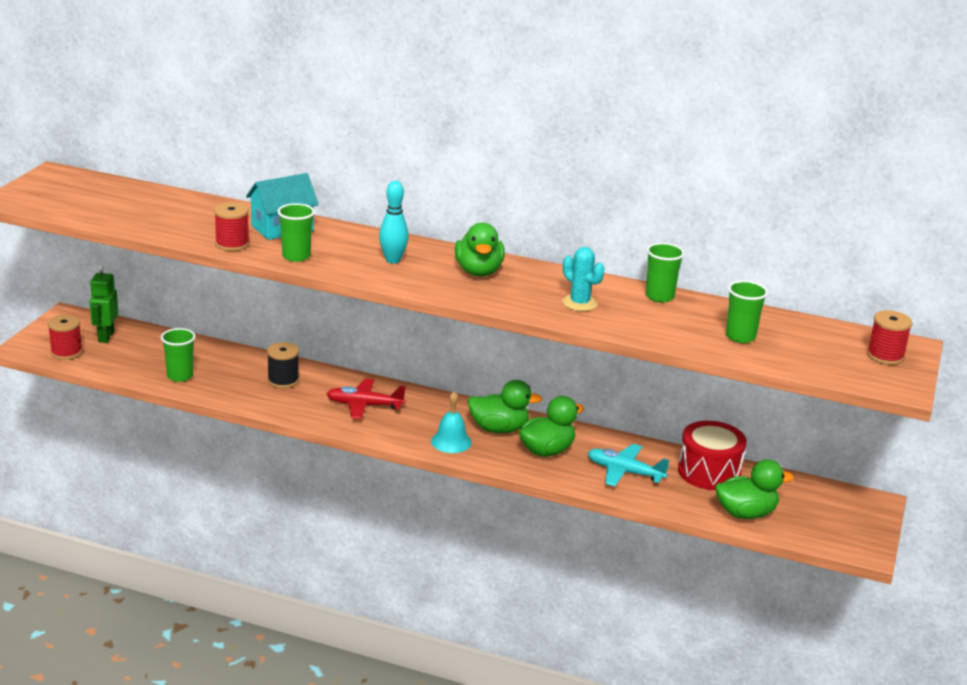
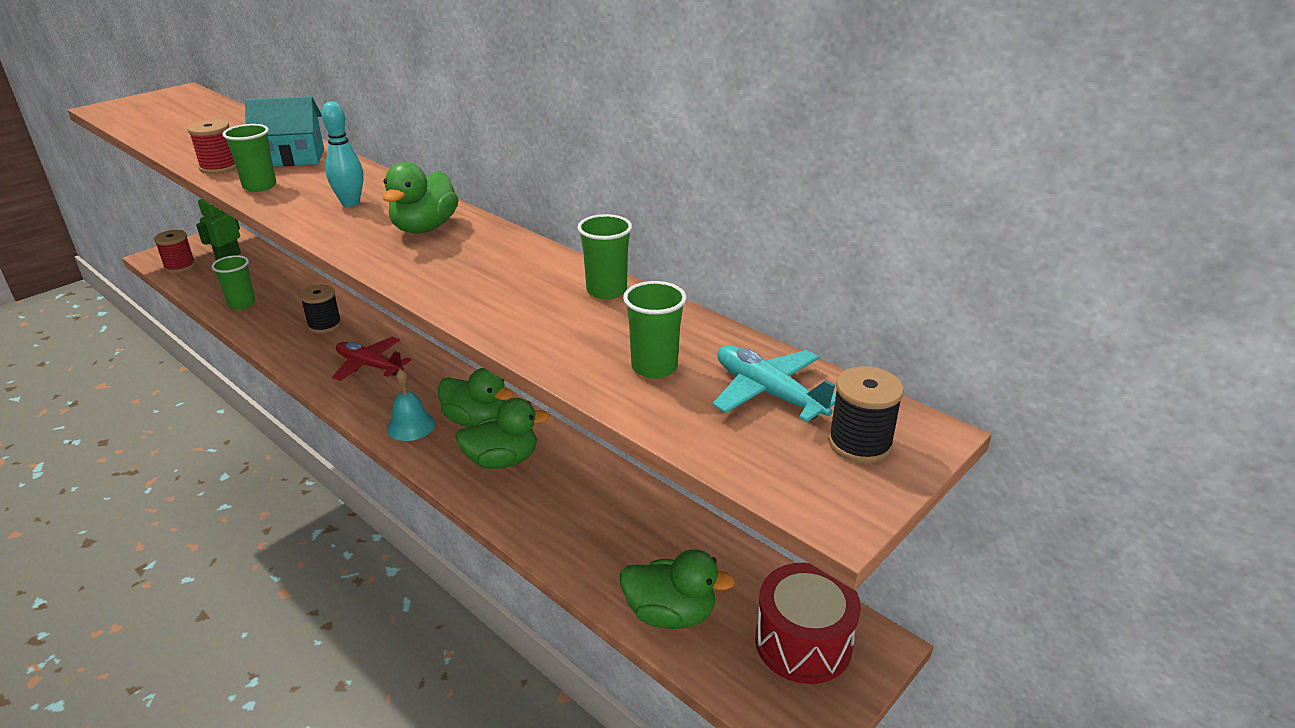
camera: 25 degrees right, 5 degrees up
turquoise cactus [562,247,605,311] -> none
turquoise plane [588,444,669,487] -> turquoise plane moved to [712,345,836,422]
red drum [678,421,747,490] -> red drum moved to [755,563,861,684]
red spool [867,310,912,365] -> black spool [828,366,904,463]

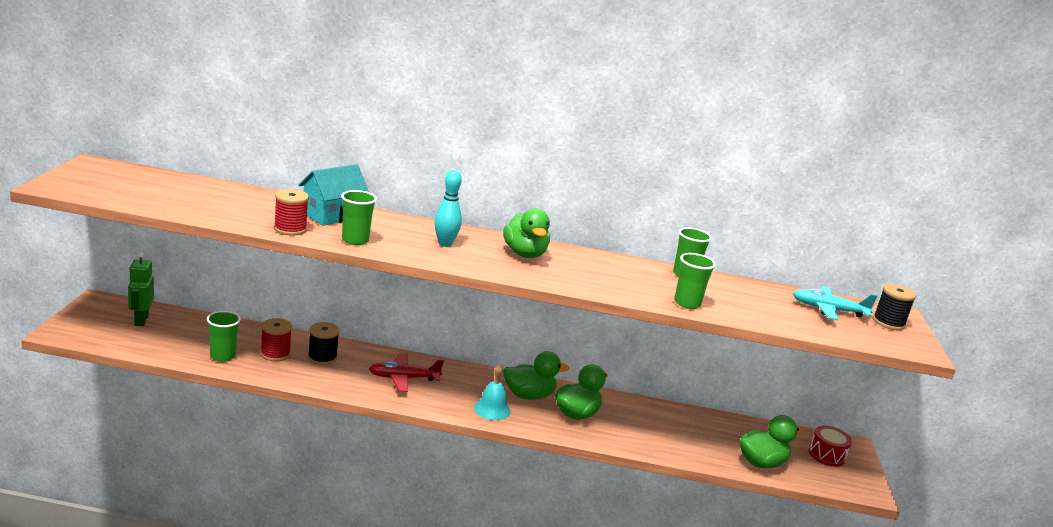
camera: 40 degrees left, 10 degrees down
red spool [154,230,196,273] -> red spool moved to [260,318,292,361]
green cup [623,281,687,379] -> green cup moved to [674,253,716,309]
red drum [755,563,861,684] -> red drum [809,425,852,467], size x0.65

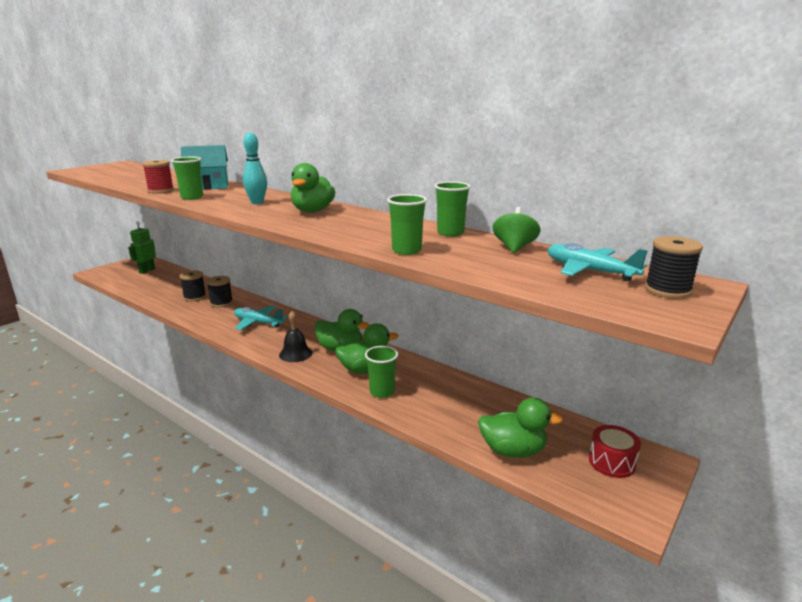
camera: 35 degrees right, 0 degrees up
green cup [207,311,241,362] -> green cup moved to [365,346,398,398]
red spool [260,318,292,361] -> black spool [180,270,206,301]
red plane [369,353,444,392] -> turquoise plane [234,306,288,330]
turquoise bell [474,363,511,420] -> black bell [279,311,312,362]
none -> green spinning top [492,207,541,253]

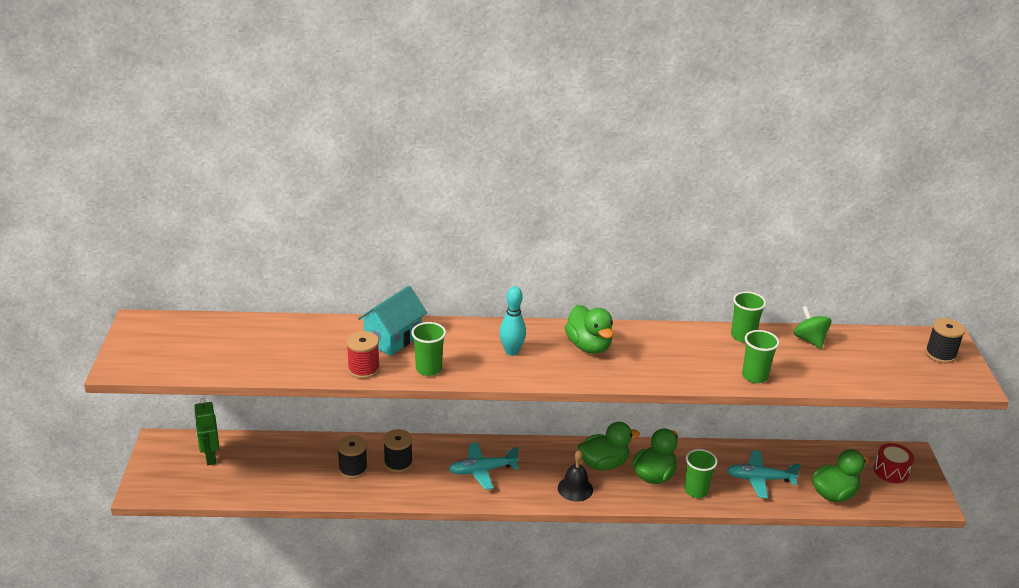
camera: 40 degrees left, 10 degrees up
turquoise plane [547,243,648,281] -> turquoise plane moved to [727,450,801,498]

